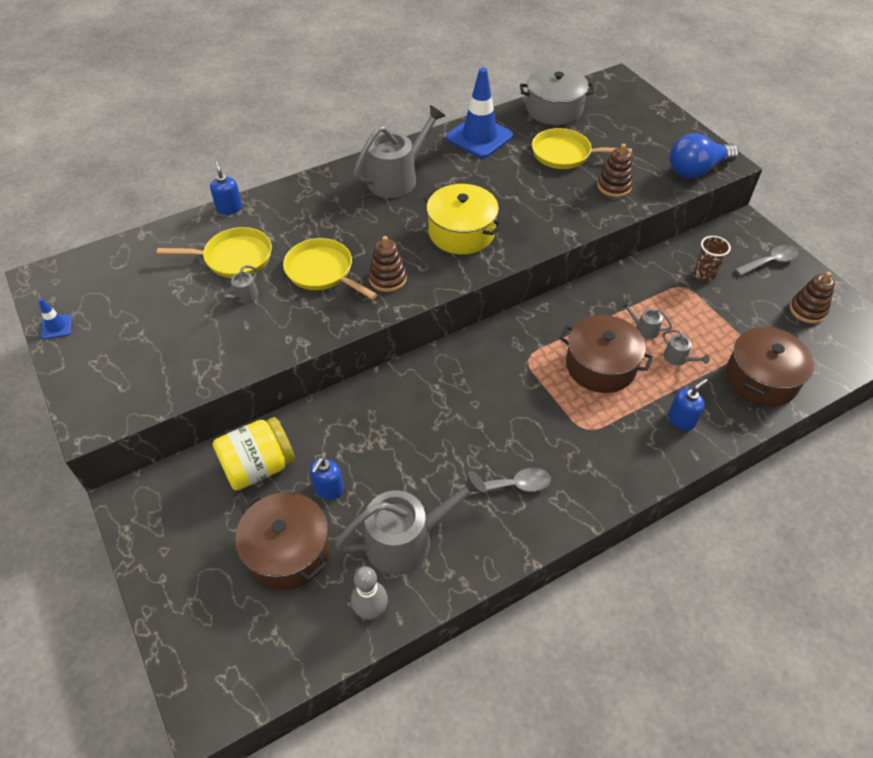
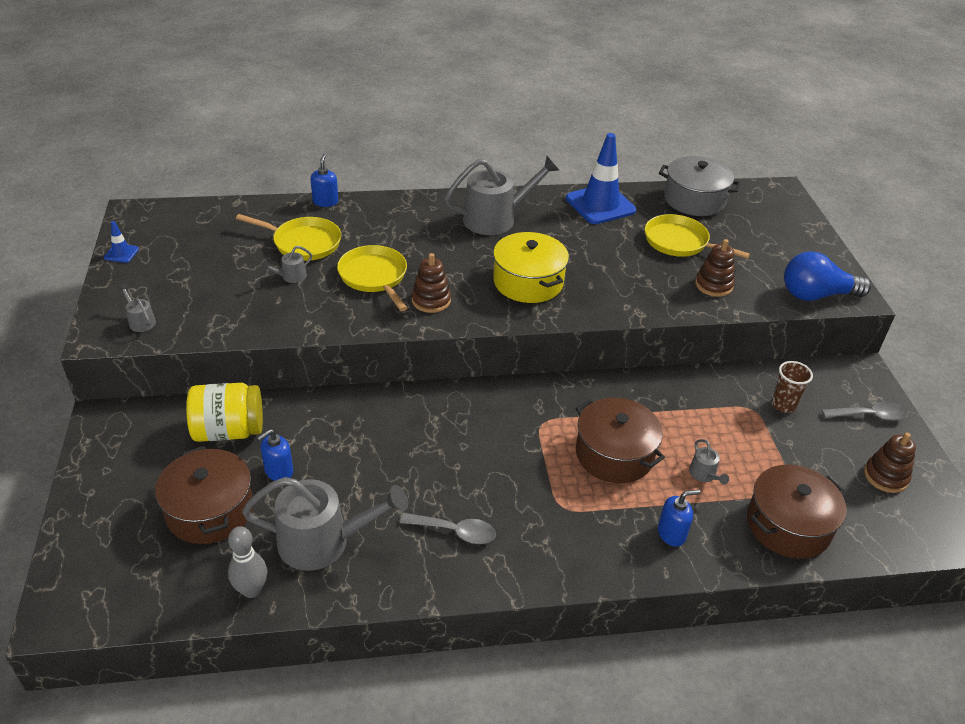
camera: 20 degrees right, 10 degrees down
grey watering can [621,300,672,339] -> grey watering can moved to [117,283,156,332]

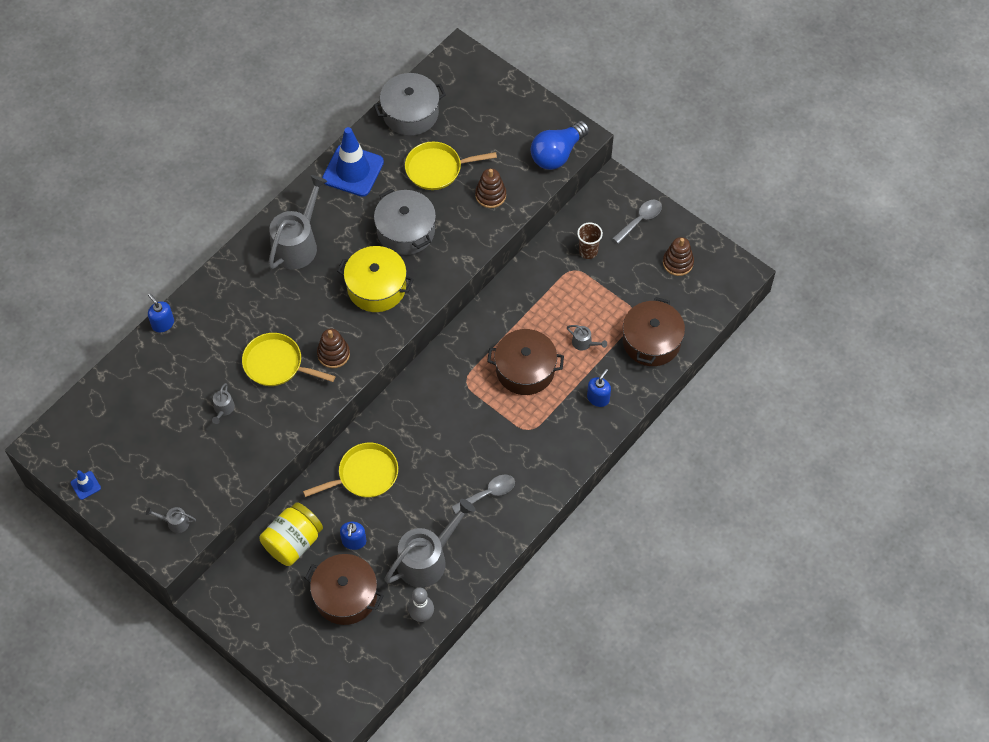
camera: 40 degrees left, 20 degrees up
yellow pan [236,214,341,261] -> yellow pan moved to [303,443,398,498]
none -> grey pot [374,189,436,255]

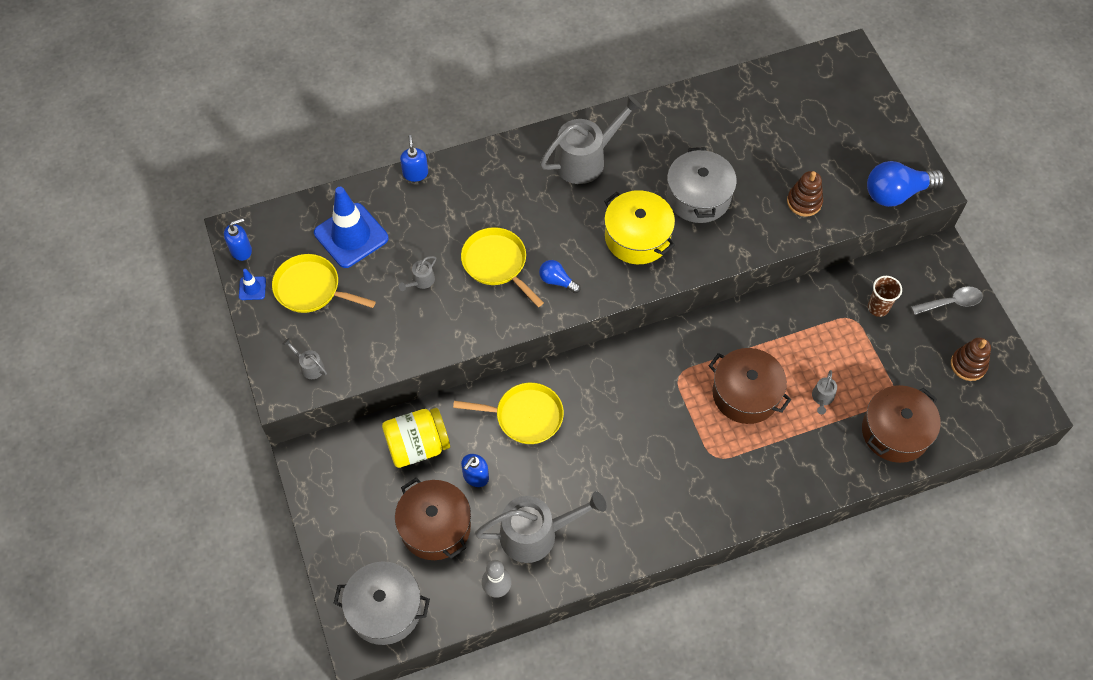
camera: 30 degrees right, 0 degrees up
brown stacking toy [317,329,350,368] -> blue light bulb [539,260,581,293]
blue traffic cone [322,127,384,197] -> blue traffic cone moved to [314,187,389,268]
grey pot [374,73,446,136] -> grey pot moved to [334,561,430,645]
yellow pan [405,142,497,190] -> yellow pan moved to [272,254,376,313]
grey spoon [451,474,515,514] -> none
grey watering can [567,325,607,351] -> grey watering can turned 45 degrees clockwise [812,370,837,414]
blue soap dispenser [587,369,611,407] -> blue soap dispenser moved to [224,218,252,261]

